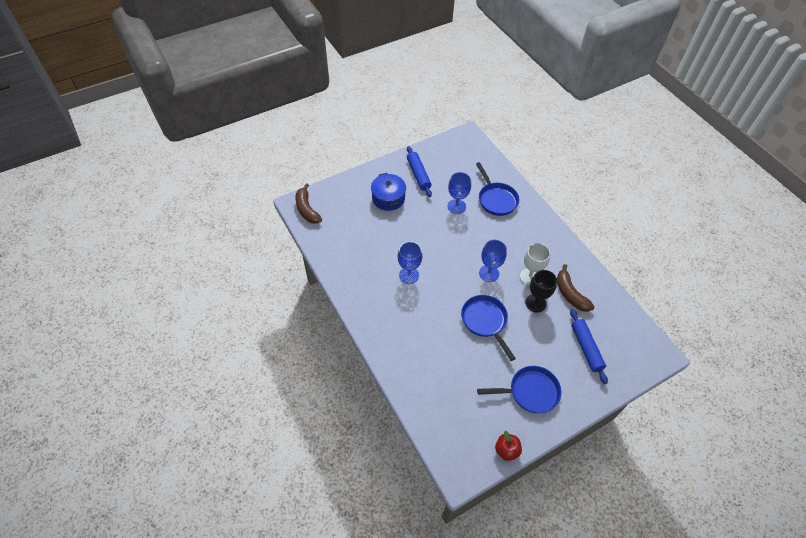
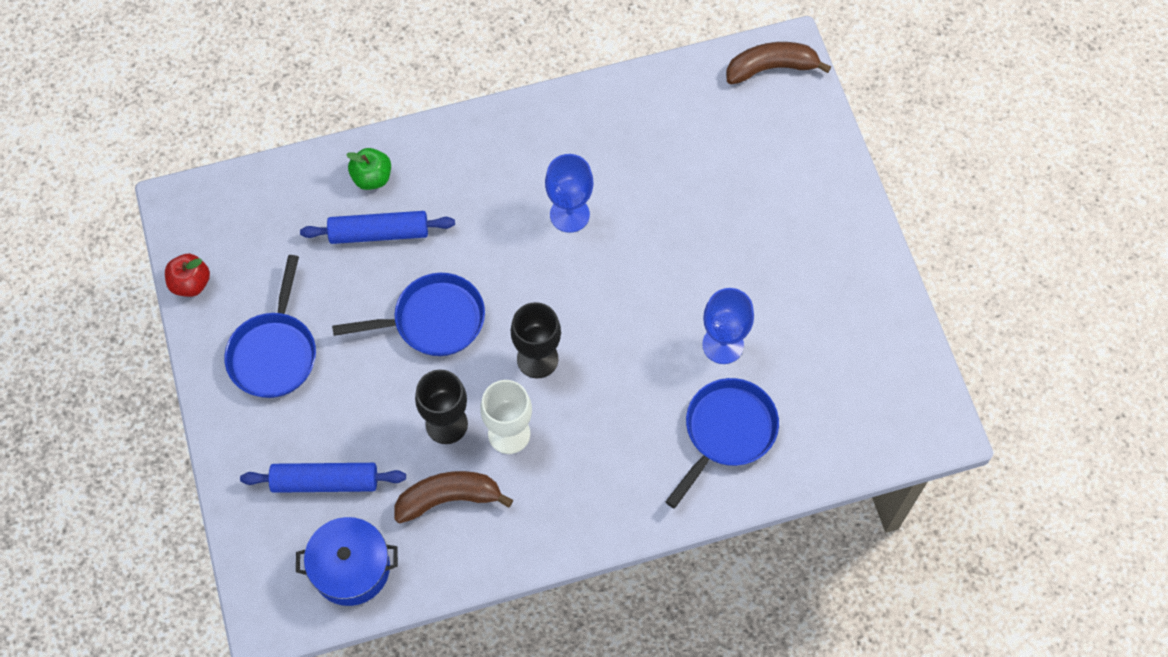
camera: 105 degrees right, 10 degrees up
blue pot [371,173,406,211] -> blue pot moved to [296,517,398,606]
blue rolling pin [407,146,432,197] -> blue rolling pin moved to [300,211,455,244]
blue pan [476,162,519,216] -> blue pan turned 135 degrees clockwise [665,378,779,509]
blue goblet [479,240,507,282] -> black goblet [511,302,561,378]
none -> green apple [346,148,391,190]

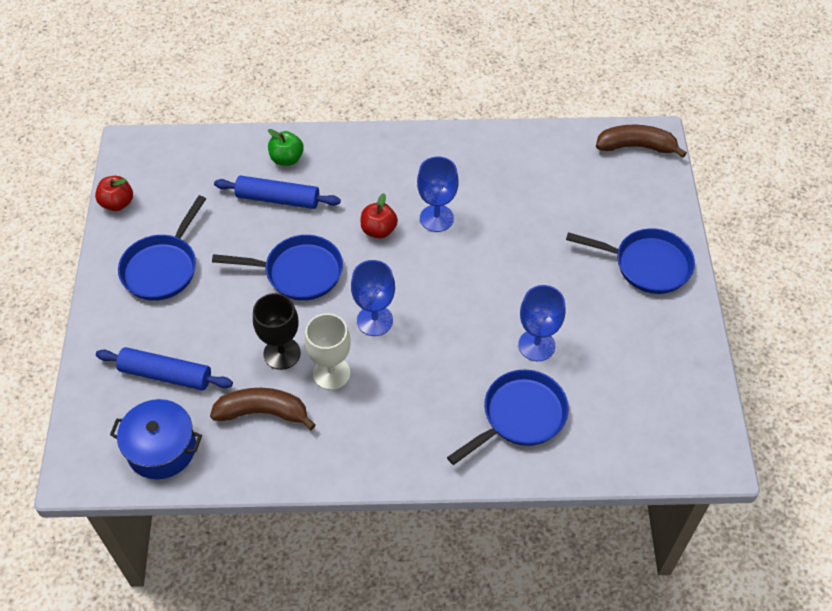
camera: 15 degrees right, 10 degrees down
black goblet [511,302,561,378] -> blue goblet [351,260,395,336]
none -> red apple [360,193,398,239]
none -> blue pan [566,228,695,294]

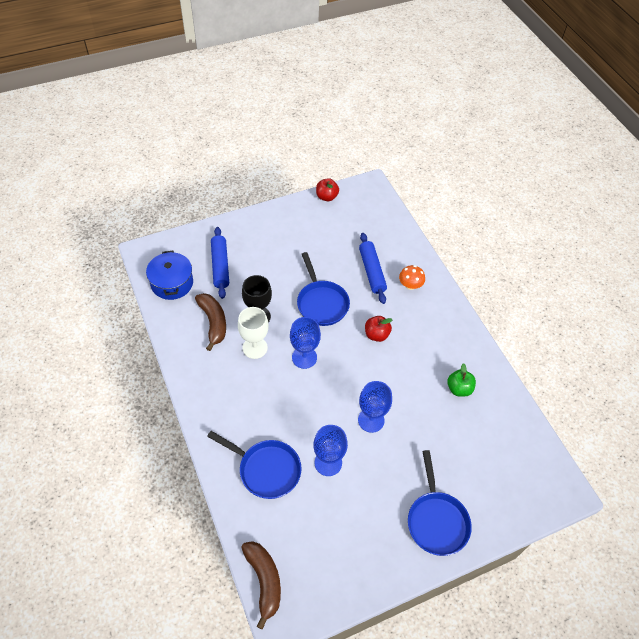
camera: 65 degrees right, 0 degrees up
blue pan [118,195,206,301] -> none
green apple [268,129,304,166] -> green apple moved to [447,363,476,397]
blue goblet [417,157,459,232] -> blue goblet moved to [358,381,392,433]
brown banana [596,125,687,158] -> brown banana moved to [241,541,281,629]
none -> orange mushroom [399,265,425,290]

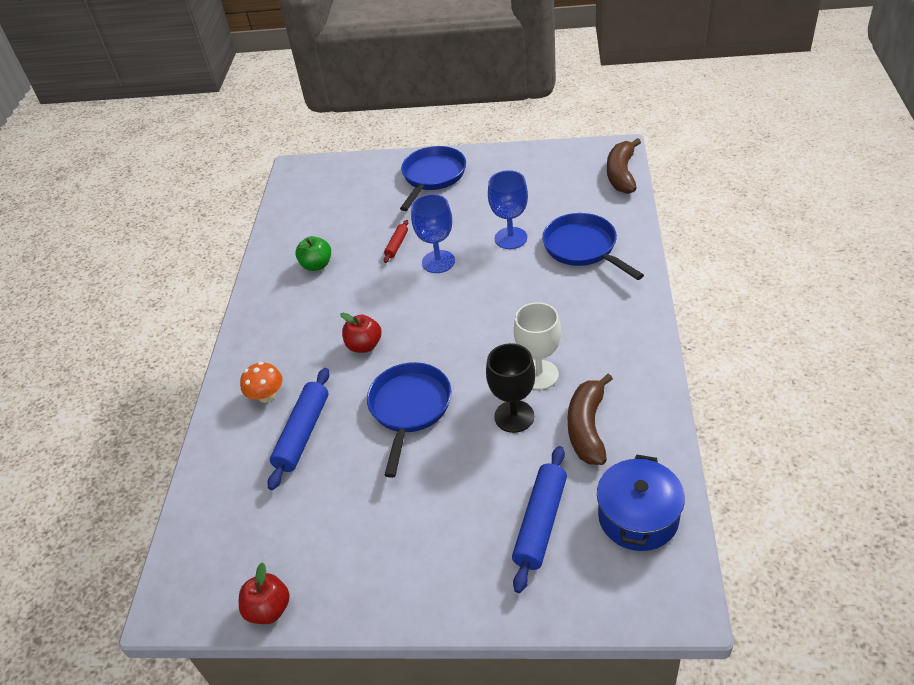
camera: 145 degrees left, 10 degrees down
blue goblet [290,317,321,369] -> none
none -> red rolling pin [384,220,408,263]

